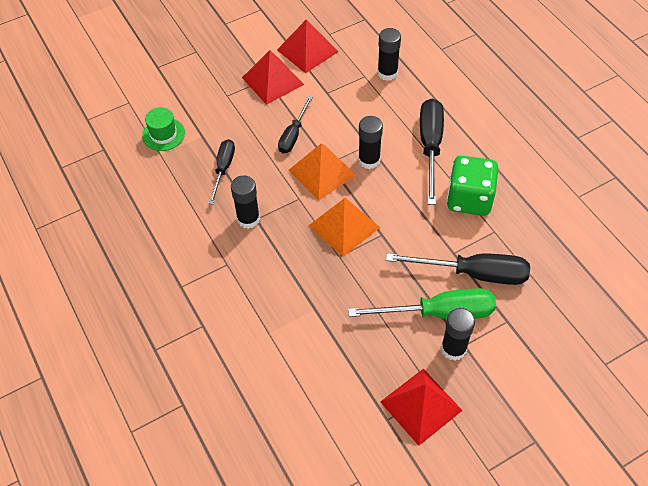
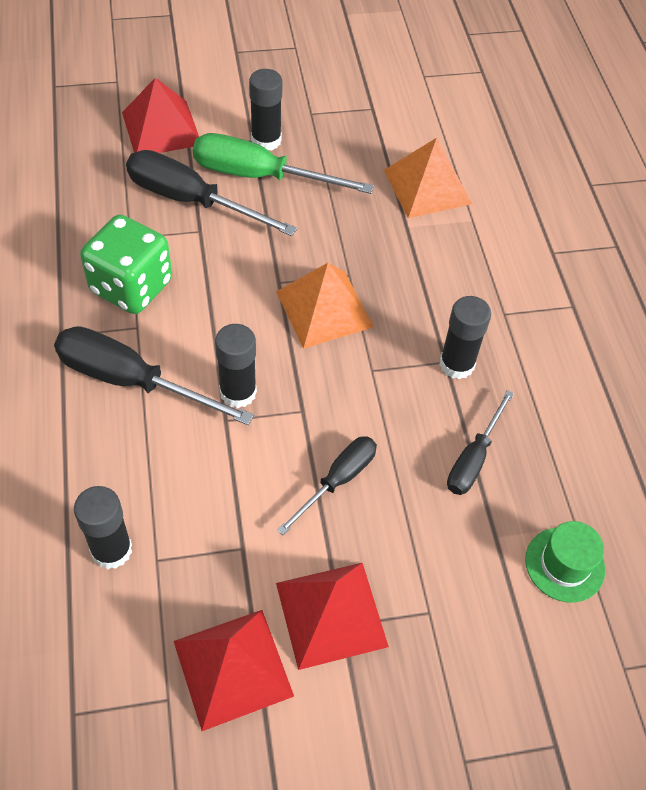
camera: 165 degrees left, 0 degrees up
orange pyramid [288,143,357,201] -> orange pyramid moved to [384,138,472,218]
red pyramid [380,369,463,446] -> red pyramid moved to [122,78,199,153]
black screwdriver [420,98,444,205] -> black screwdriver turned 90 degrees clockwise [54,326,254,425]

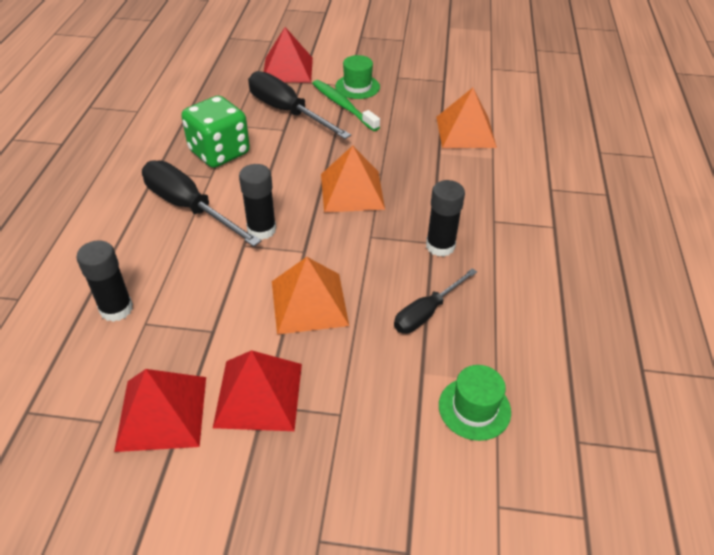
camera: 20 degrees right, 10 degrees down
green screwdriver [193,133,374,194] -> green toothbrush [312,80,380,131]
black glue stick [249,69,282,150] -> green hat [335,55,380,99]
black screwdriver [277,436,377,535] -> orange pyramid [272,257,349,335]

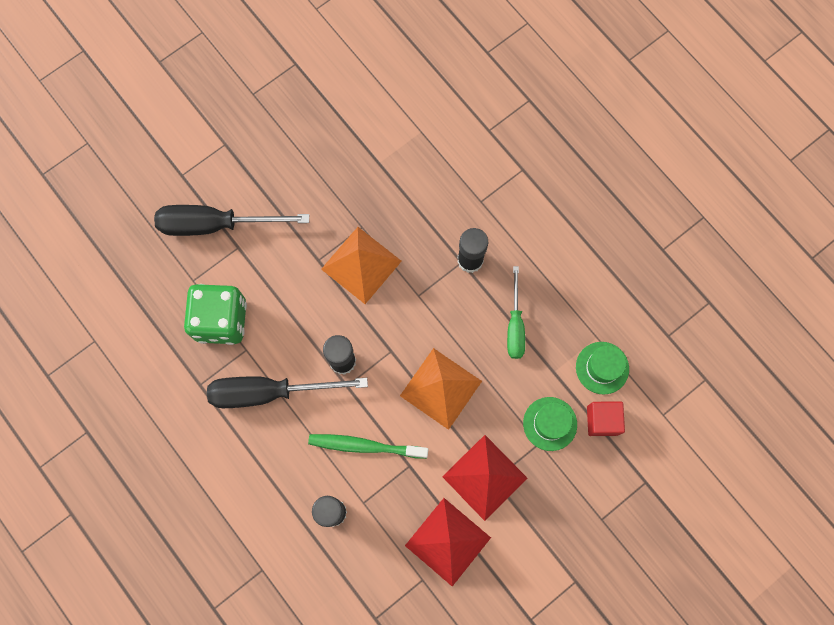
camera: 45 degrees left, 30 degrees up
red pyramid [264,27,313,83] -> none
green toothbrush [312,80,380,131] -> green toothbrush moved to [308,434,428,459]
green hat [335,55,380,99] -> green hat moved to [523,397,577,451]
black screwdriver [394,268,477,333] -> green screwdriver [507,266,525,359]
orange pyramid [436,88,497,148] -> none
none -> red cube [587,401,625,436]

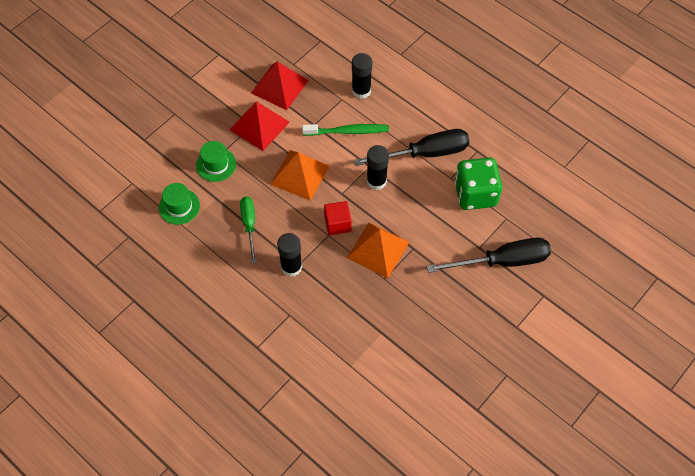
camera: 170 degrees right, 15 degrees down
red cube [587,401,625,436] -> red cube moved to [324,201,352,235]

